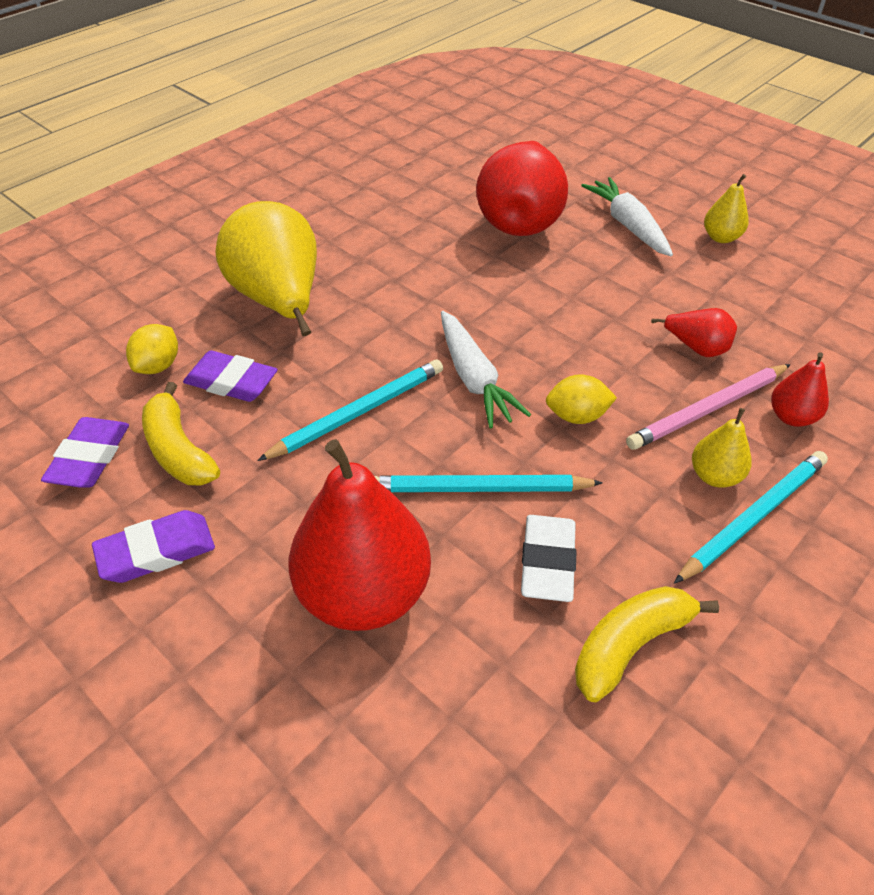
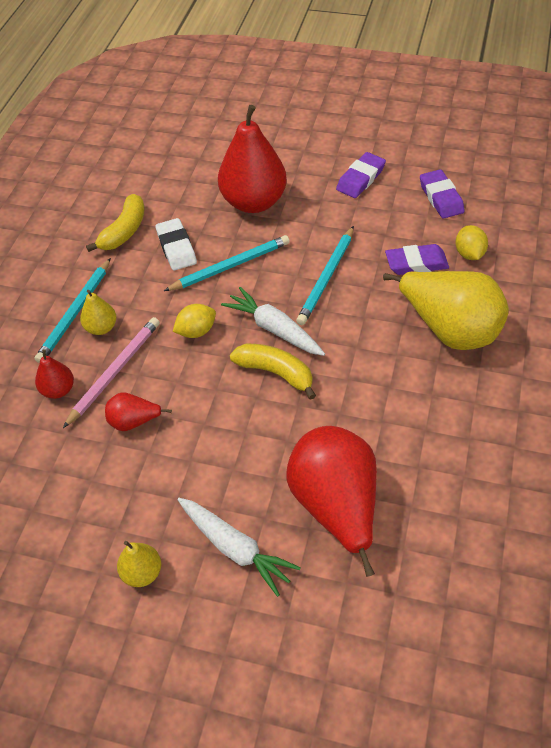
camera: 155 degrees right, 5 degrees up
yellow banana [142,382,220,485] -> yellow banana moved to [230,344,316,400]

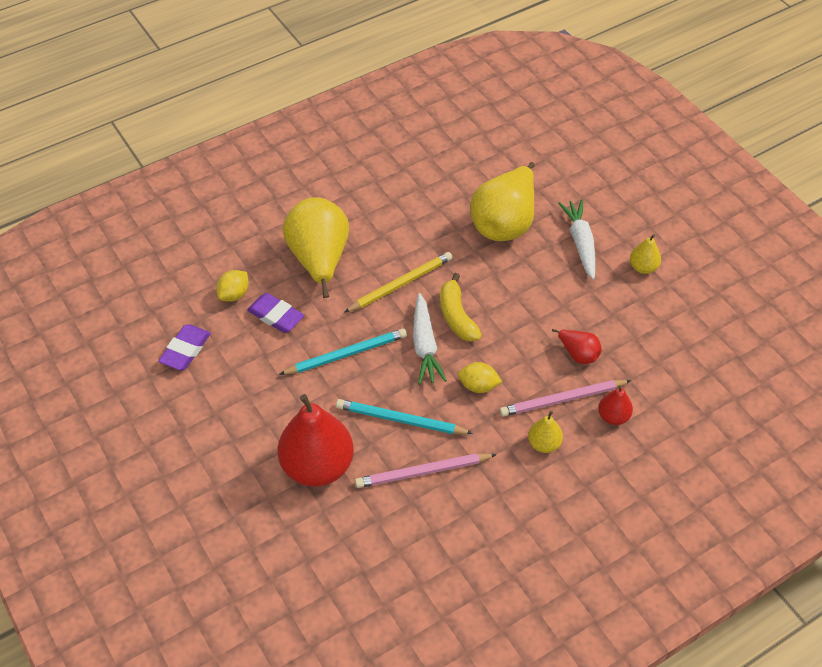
camera: 140 degrees left, 0 degrees up
turquoise pencil [35,258,111,363] -> none
yellow banana [86,194,145,252] -> none
white eraser [155,218,197,271] -> pink pencil [355,453,497,488]
red pear [286,426,377,577] -> yellow pear [470,162,535,241]
purple eraser [336,152,386,198] -> none
none -> yellow pencil [344,252,453,312]

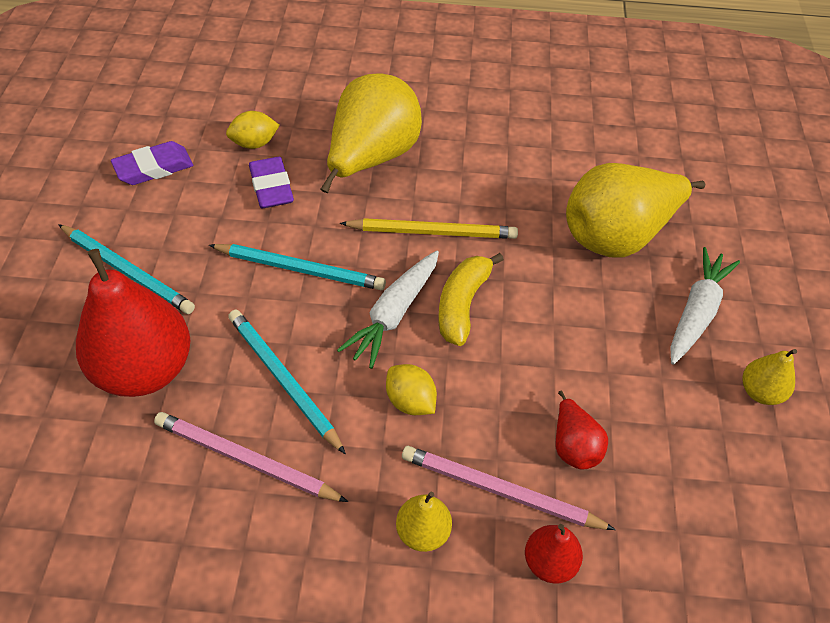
camera: 35 degrees right, 0 degrees up
none -> turquoise pencil [58,224,195,314]

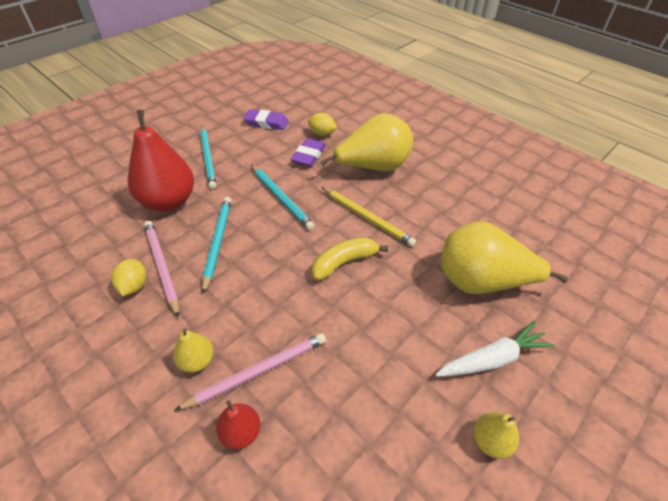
camera: 40 degrees right, 5 degrees down
white carrot [337,251,439,369] -> none
yellow lemon [386,364,437,415] -> yellow lemon moved to [111,259,146,296]
pink pencil [402,446,616,530] -> pink pencil turned 90 degrees clockwise [174,333,326,411]
red pear [556,391,608,469] -> none

